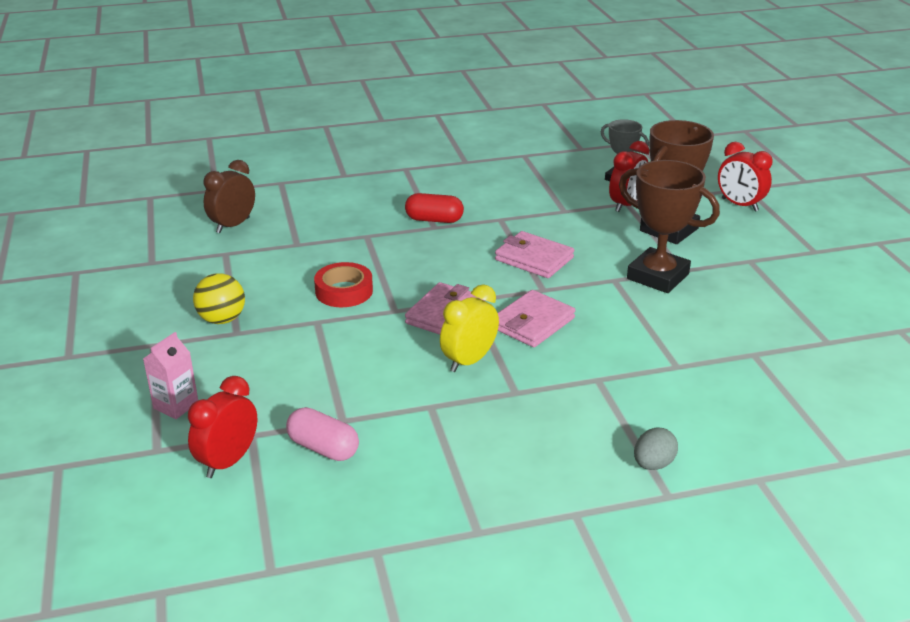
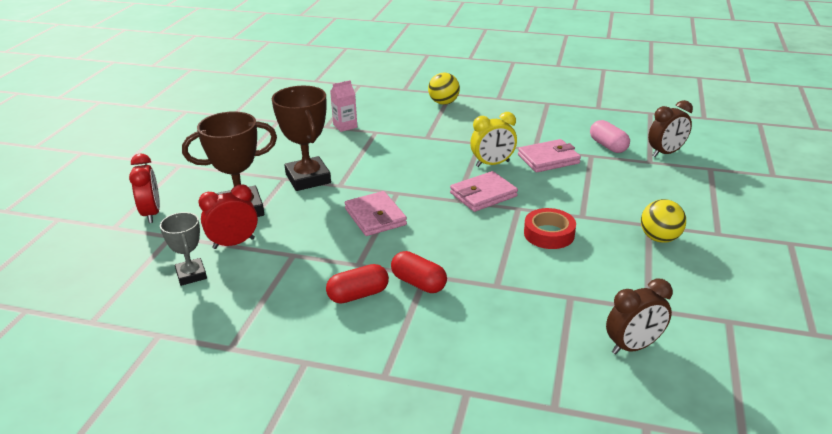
camera: 150 degrees left, 0 degrees up
pink carton [143,332,198,419] -> pink carton moved to [330,80,357,132]
red clock [188,376,257,478] -> brown clock [648,100,693,157]
pink wallet [498,290,576,347] -> pink wallet moved to [518,139,581,172]
grey egg [634,427,678,470] -> yellow ball [428,73,460,105]
none -> red capsule [326,264,389,304]

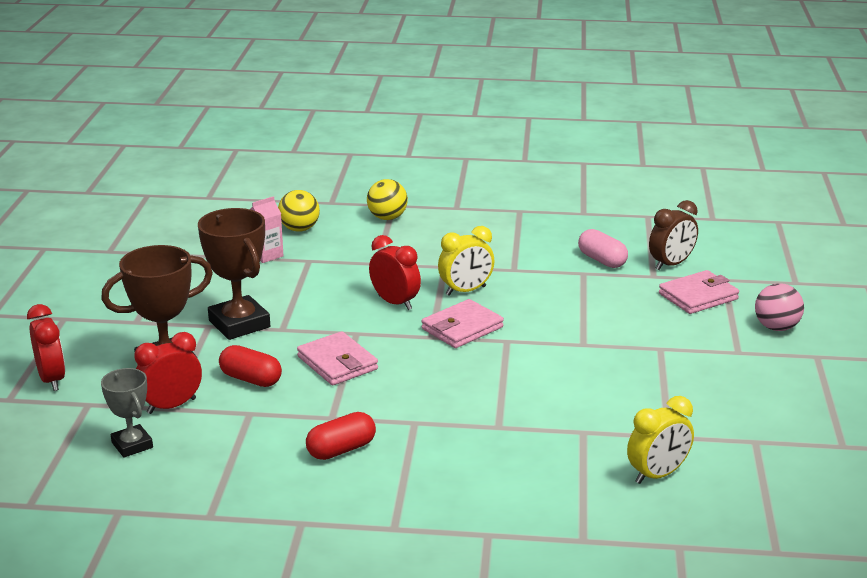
camera: 10 degrees left, 5 degrees down
red capsule [391,251,447,293] -> red capsule moved to [219,345,282,387]
pink wallet [518,139,581,172] -> pink wallet moved to [659,270,739,314]
red tape [524,208,576,249] -> none
brown clock [606,278,673,354] -> yellow clock [627,396,694,484]
yellow ball [641,199,686,243] -> yellow ball moved to [278,190,320,232]
none -> red clock [369,235,421,310]
none -> pink ball [755,283,804,331]

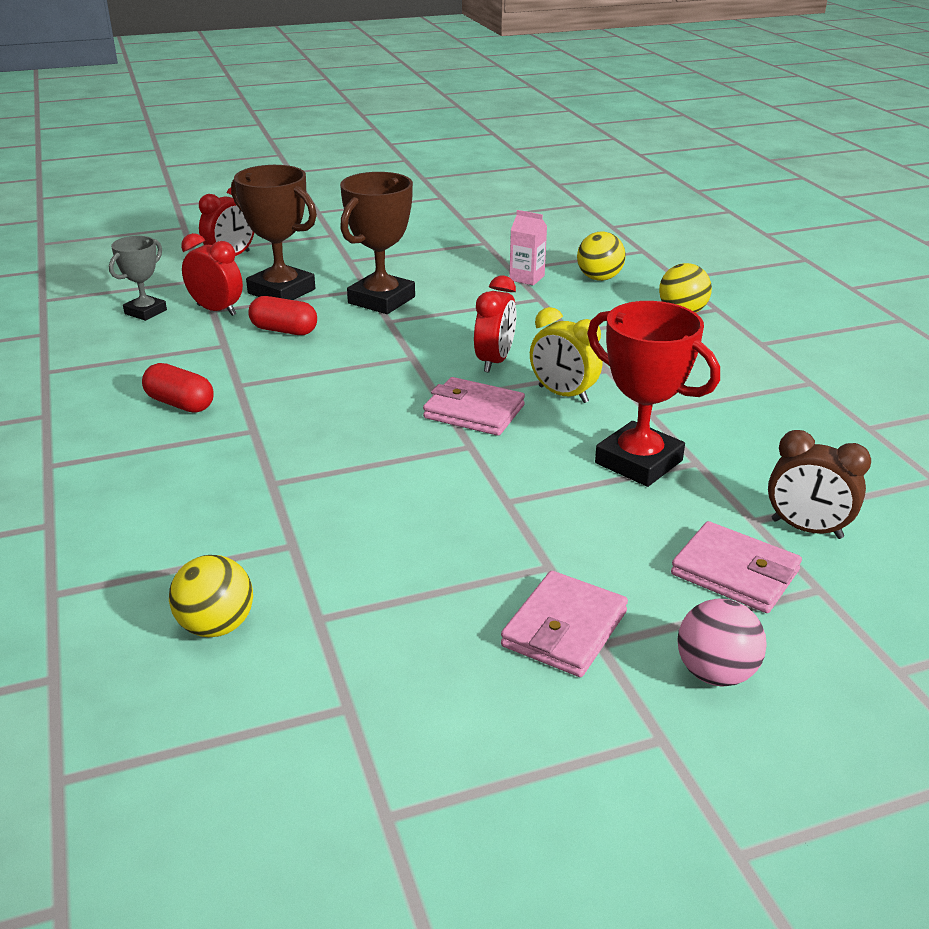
camera: 65 degrees right, 5 degrees up
red capsule [219,345,282,387] -> red capsule turned 75 degrees counterclockwise [248,296,317,335]
pink wallet [297,331,378,385] -> pink wallet moved to [501,571,628,677]
pink capsule [578,229,628,268] -> none
yellow clock [627,396,694,484] -> yellow ball [169,555,253,637]
none -> red trophy [587,301,720,487]

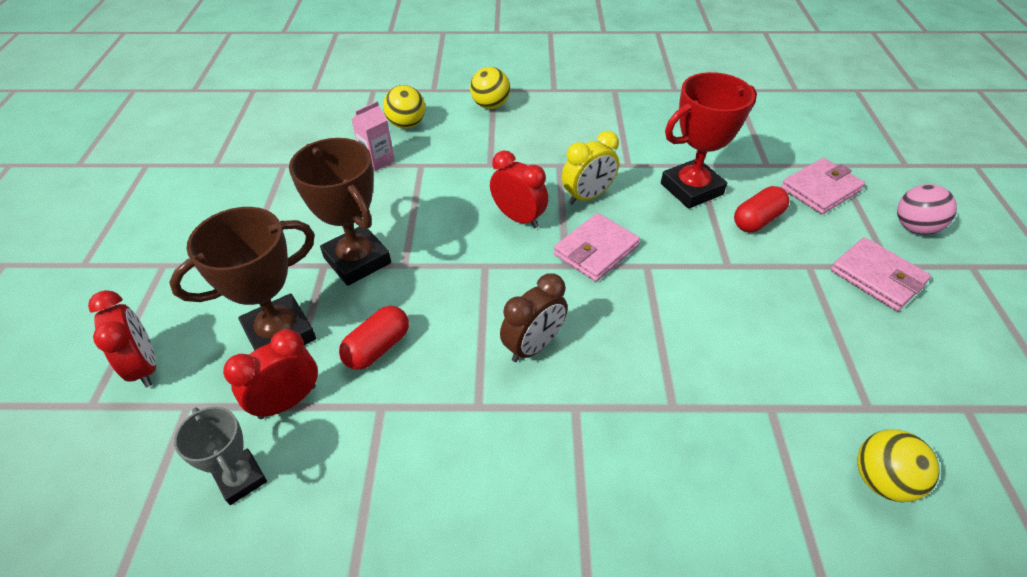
camera: 70 degrees left, 15 degrees up
red capsule [142,363,214,412] -> red capsule moved to [734,186,790,232]
brown clock [768,430,871,539] -> brown clock moved to [500,273,567,362]

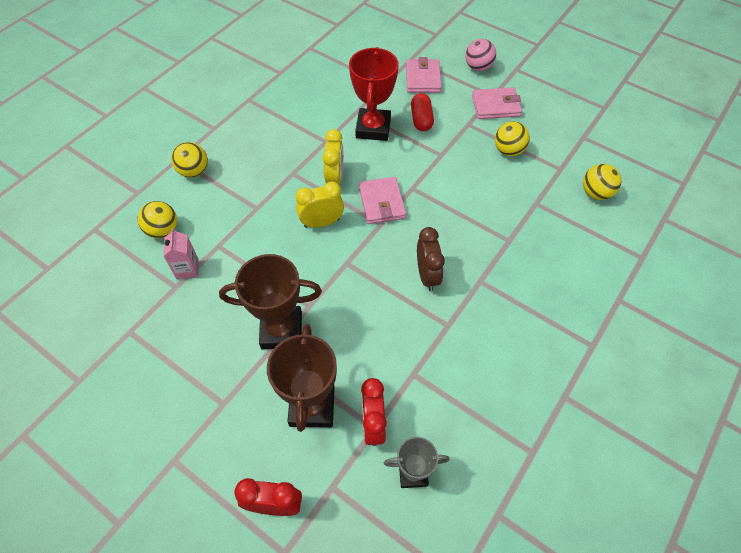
camera: 55 degrees left, 10 degrees up
red capsule [339,306,409,370] -> none
red clock [490,151,548,228] -> yellow clock [295,182,344,228]
none -> yellow ball [495,121,530,156]

